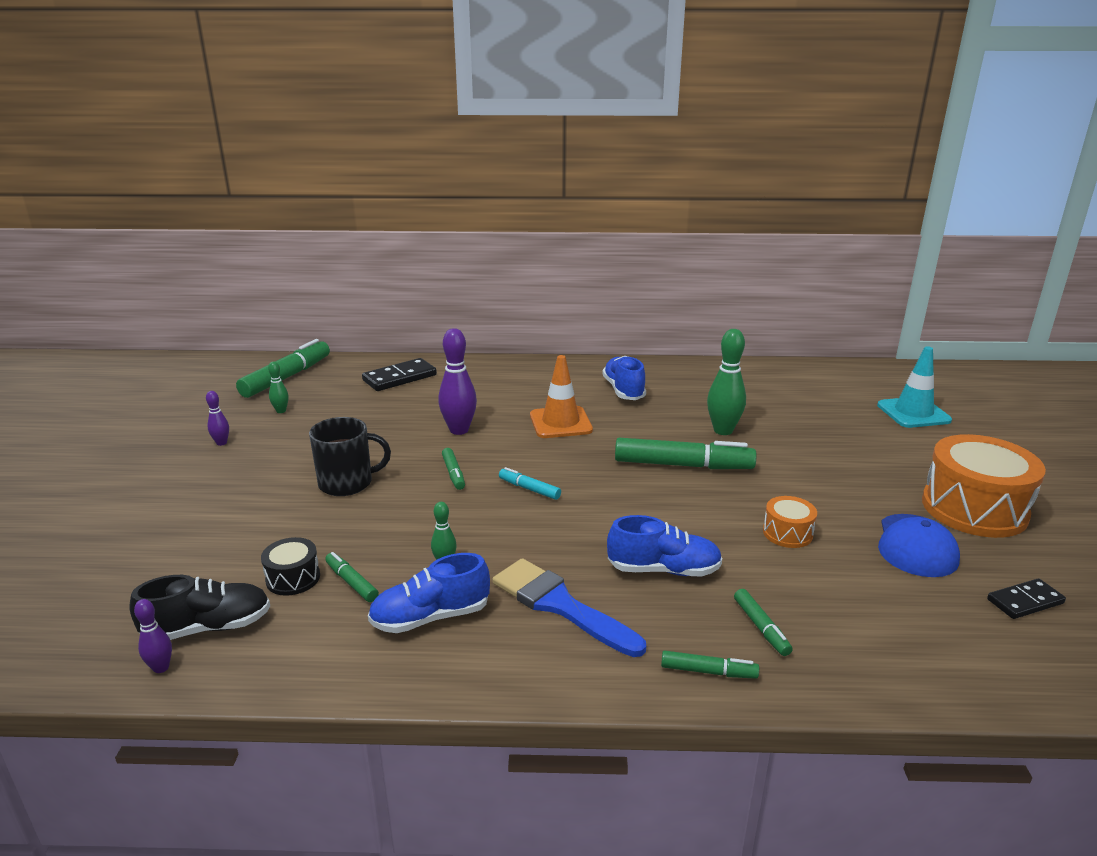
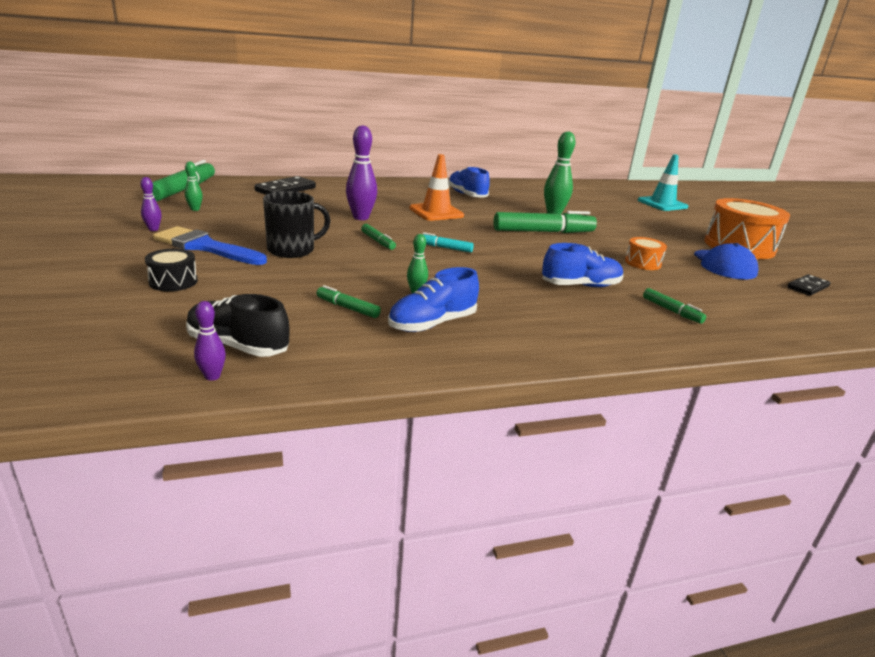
camera: 20 degrees left, 0 degrees up
black shoe [129,575,270,640] -> black shoe turned 120 degrees counterclockwise [186,294,290,357]
black drum [261,537,320,596] -> black drum moved to [145,249,198,291]
blue brush [492,558,646,657] -> blue brush moved to [153,226,267,265]
green marker [661,650,759,679] -> none

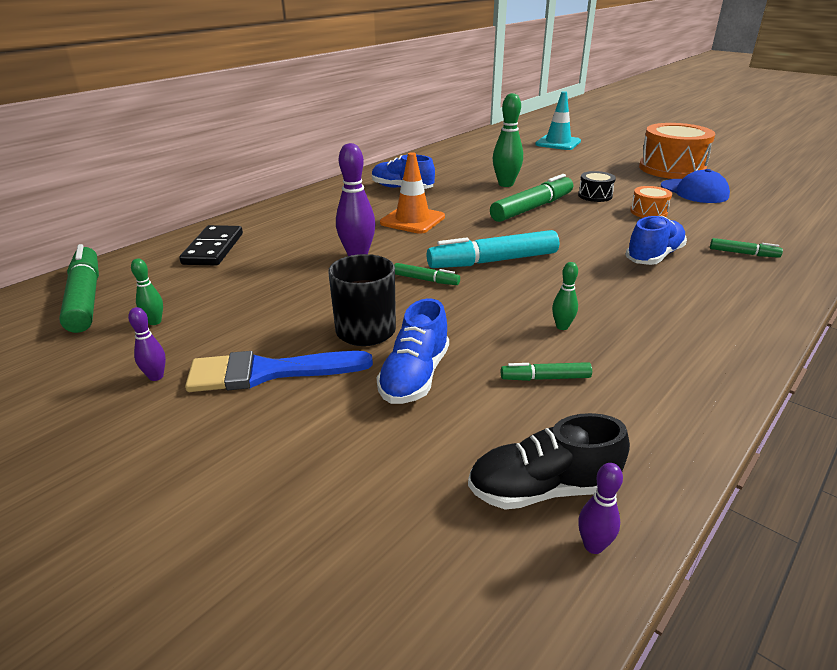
camera: 30 degrees left, 5 degrees up
black drum [145,249,198,291] -> black drum moved to [578,171,616,202]
blue shoe [388,267,479,332] -> blue shoe moved to [377,298,449,404]
turquoise marker [422,232,474,253] -> turquoise marker [427,230,559,268], size x2.06
black domino [787,274,831,296] -> none

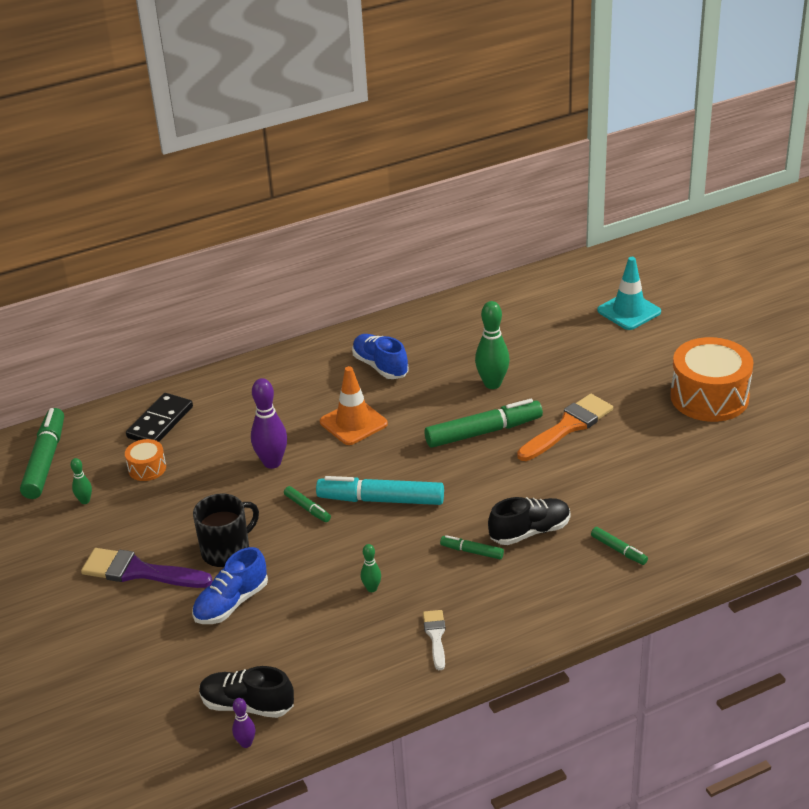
camera: 25 degrees right, 5 degrees up
purple bowling pin [128,307,166,381] -> none
blue brush [185,351,373,392] -> purple brush [81,548,212,588]
green marker [501,362,592,381] -> green marker moved to [440,535,504,559]
black drum [578,171,616,202] -> orange brush [517,394,613,461]
blue shoe [625,216,687,265] -> black shoe [488,497,570,545]
orange drum [630,186,672,218] -> orange drum moved to [125,439,166,481]
blue cap [661,169,730,203] -> none
none -> white brush [423,610,446,670]

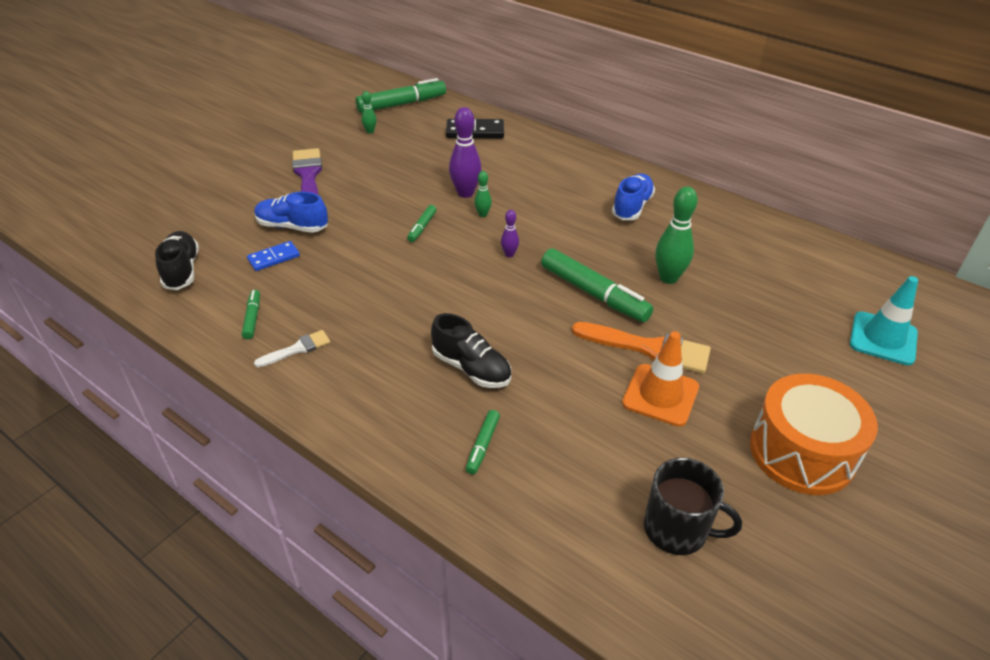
camera: 60 degrees right, 5 degrees up
orange drum [125,439,166,481] -> none
black mug [193,493,259,567] -> black mug moved to [644,458,742,555]
purple bowling pin [232,698,255,748] -> purple bowling pin moved to [501,210,519,257]
turquoise marker [316,476,444,505] -> none
orange traffic cone [320,366,388,445] -> orange traffic cone moved to [622,331,699,427]
green bowling pin [361,544,381,592] -> green bowling pin moved to [474,171,492,217]
green marker [440,535,504,559] -> green marker moved to [242,290,260,339]
none -> blue domino [247,241,300,271]

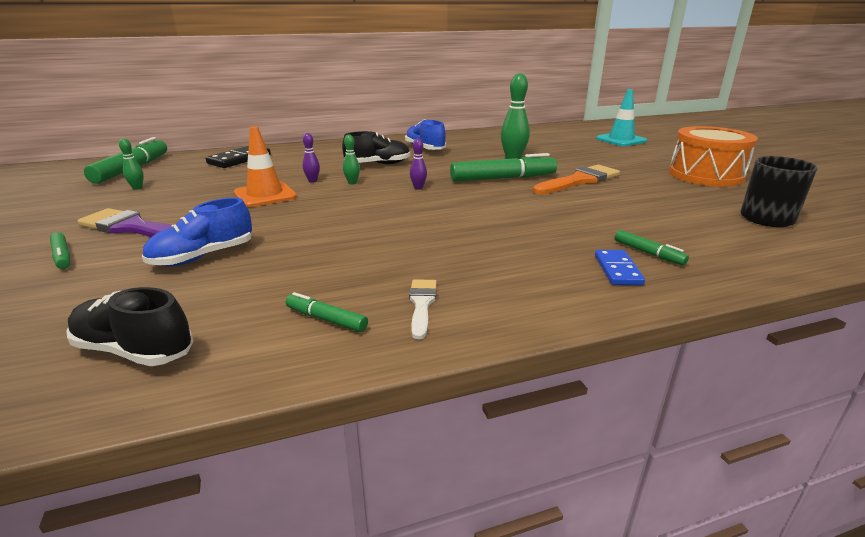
camera: 55 degrees left, 15 degrees down
blue domino [247,241,300,271] -> blue domino moved to [595,250,645,285]
green marker [407,205,437,242] -> green marker moved to [50,232,70,269]
black shoe [431,313,511,388] -> black shoe moved to [342,131,410,164]
purple bowling pin [449,107,482,198] -> purple bowling pin [303,133,320,183], size x0.52
orange traffic cone [622,331,699,427] -> orange traffic cone moved to [234,126,297,207]

